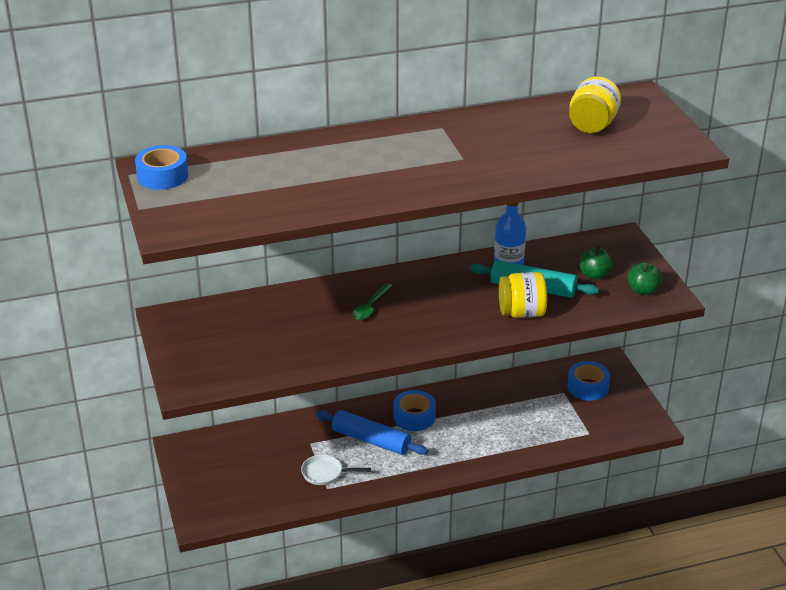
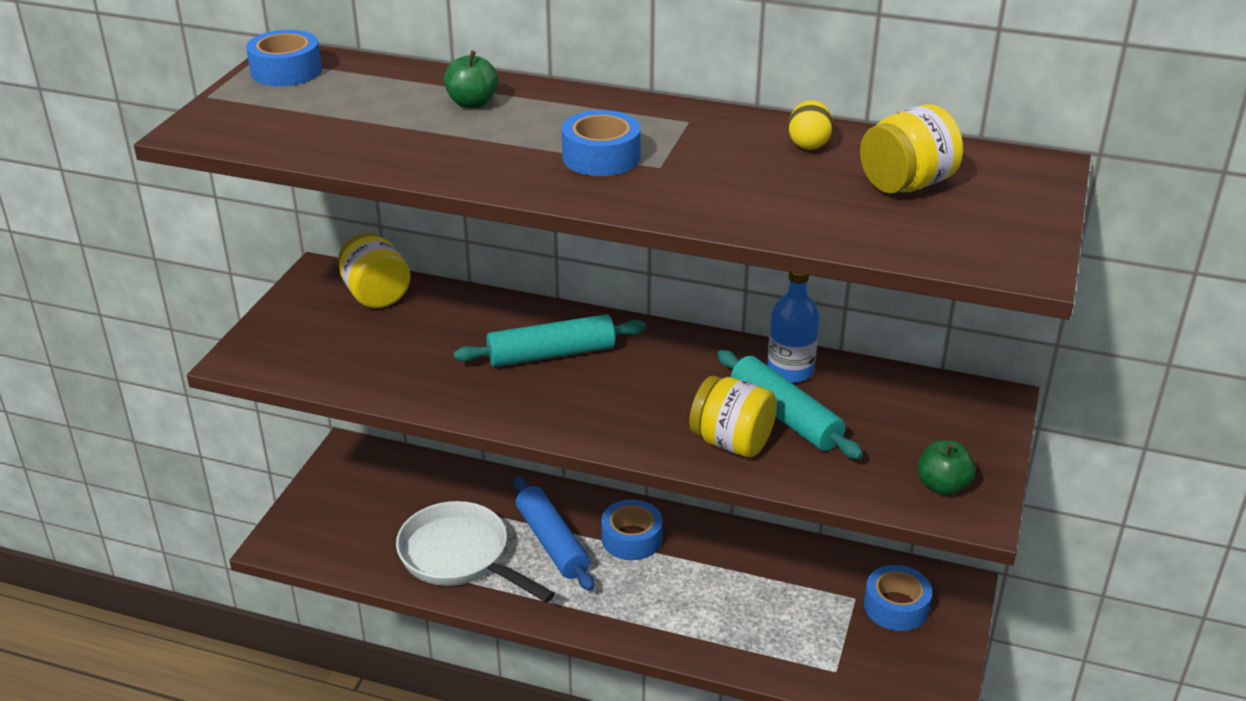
camera: 35 degrees right, 0 degrees up
white pan [301,455,371,485] -> white pan [396,501,555,603], size x1.95
green spoon [353,283,392,320] -> turquoise rolling pin [454,314,646,367]
green apple [580,246,613,280] -> green apple moved to [444,51,498,109]
none -> yellow jar [338,233,411,308]
none -> blue tape [562,110,641,176]
none -> yellow egg [788,100,833,150]

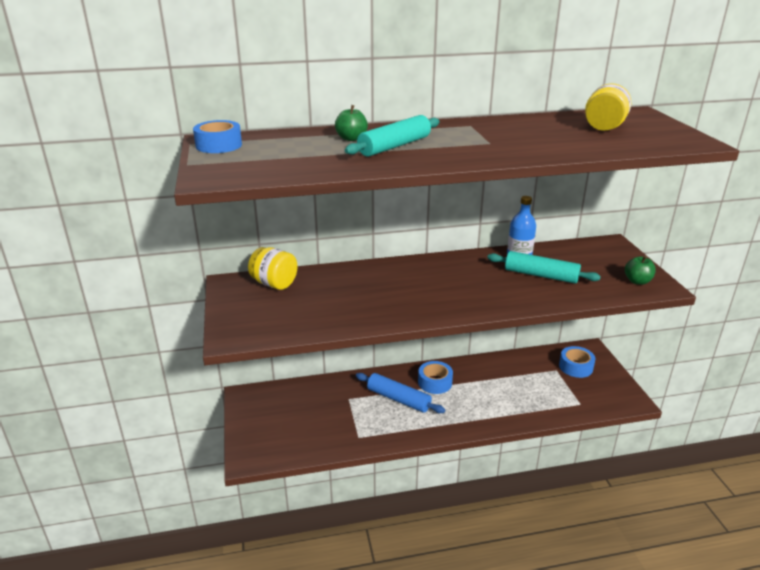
camera: 30 degrees left, 5 degrees down
white pan [396,501,555,603] -> none
turquoise rolling pin [454,314,646,367] -> turquoise rolling pin moved to [345,115,440,157]
blue tape [562,110,641,176] -> none
yellow jar [689,376,777,457] -> none
yellow egg [788,100,833,150] -> none

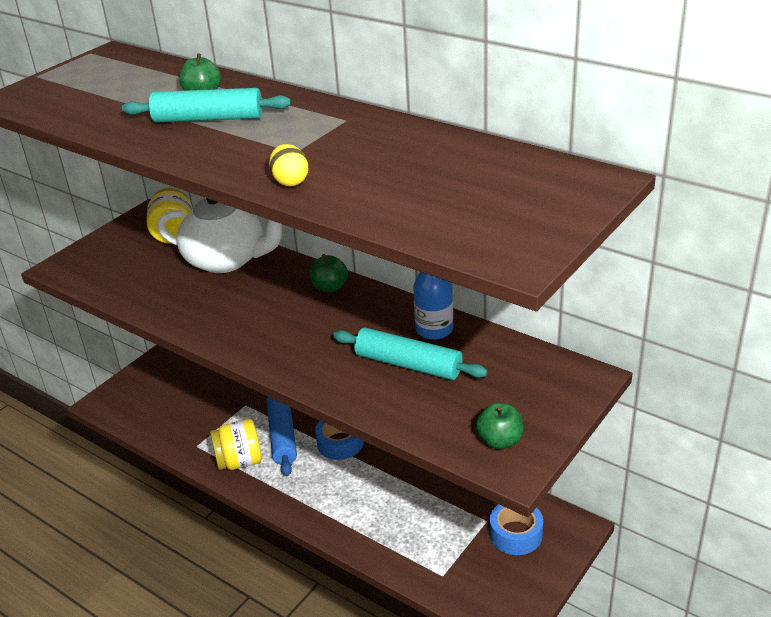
camera: 50 degrees right, 5 degrees up
blue tape [193,120,242,153] -> none
turquoise rolling pin [487,251,601,284] -> turquoise rolling pin turned 45 degrees counterclockwise [333,328,488,380]
yellow jar [585,83,631,131] -> yellow jar moved to [210,419,262,470]
none -> white teapot [157,198,282,273]
none -> yellow egg [269,144,309,186]
none -> green apple [310,254,348,292]

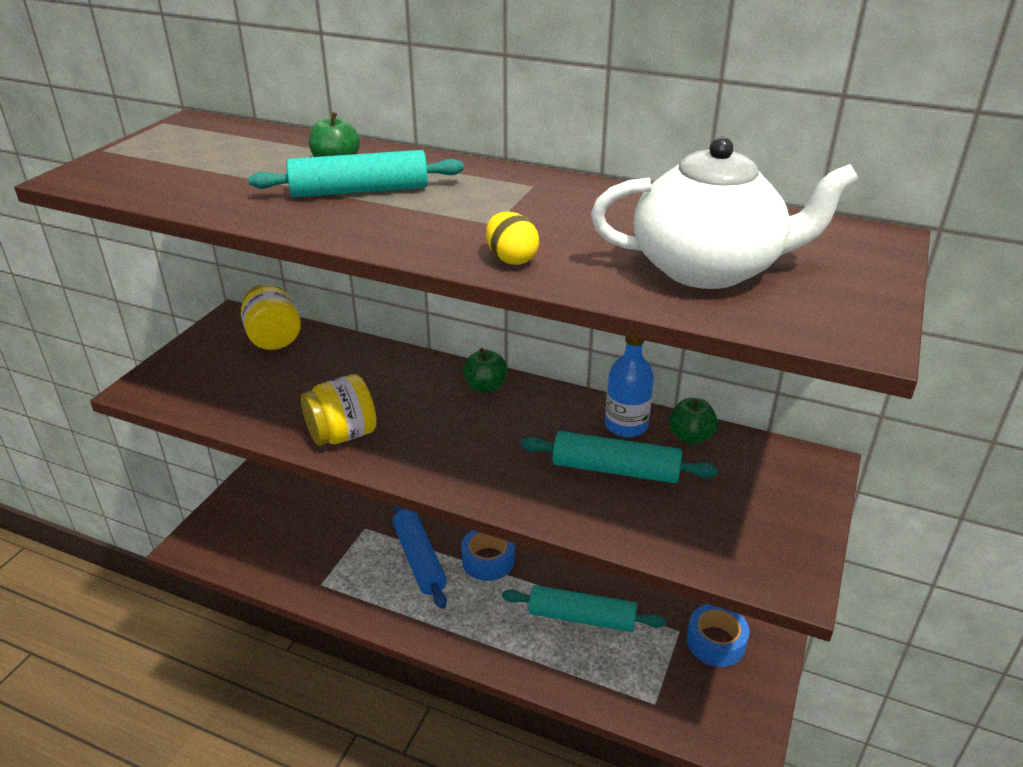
camera: 15 degrees left, 0 degrees up
white teapot [157,198,282,273] -> white teapot moved to [591,136,859,289]
yellow jar [210,419,262,470] -> yellow jar moved to [301,374,377,446]
green apple [476,403,523,449] -> green apple moved to [669,398,718,444]
none -> turquoise rolling pin [502,585,666,632]

